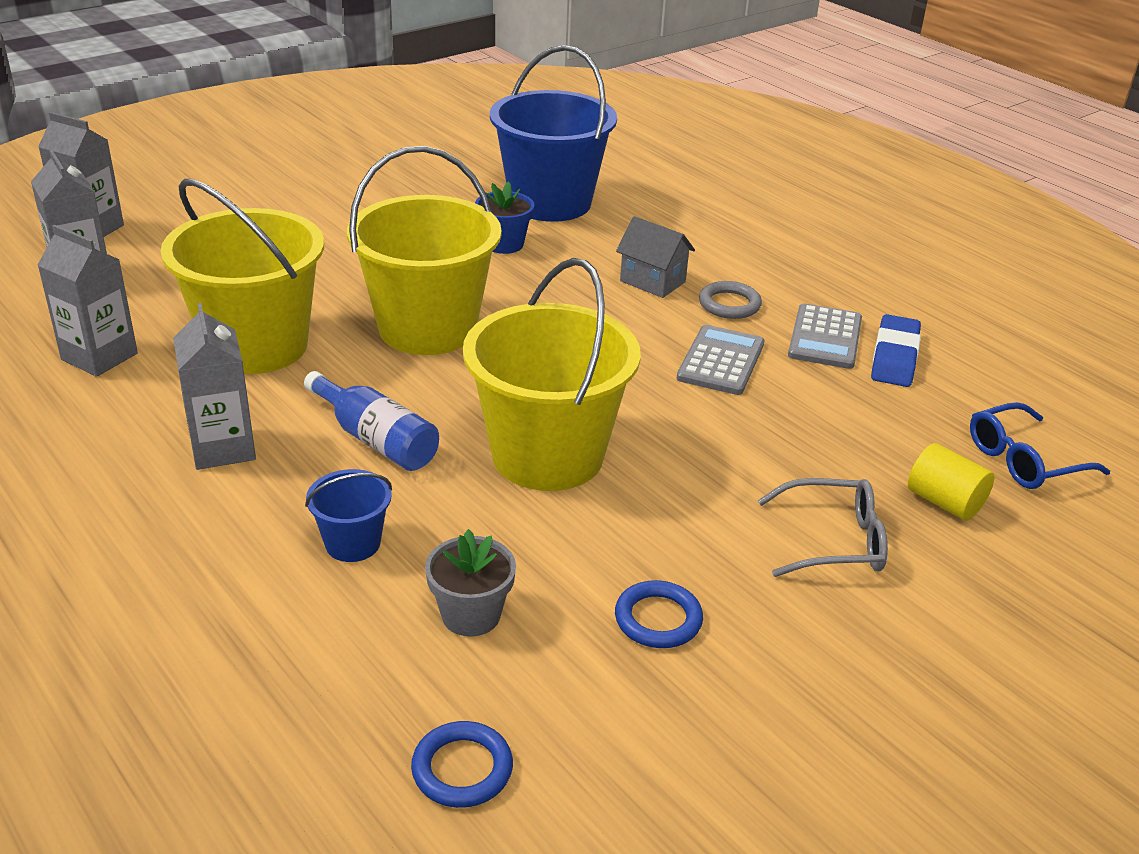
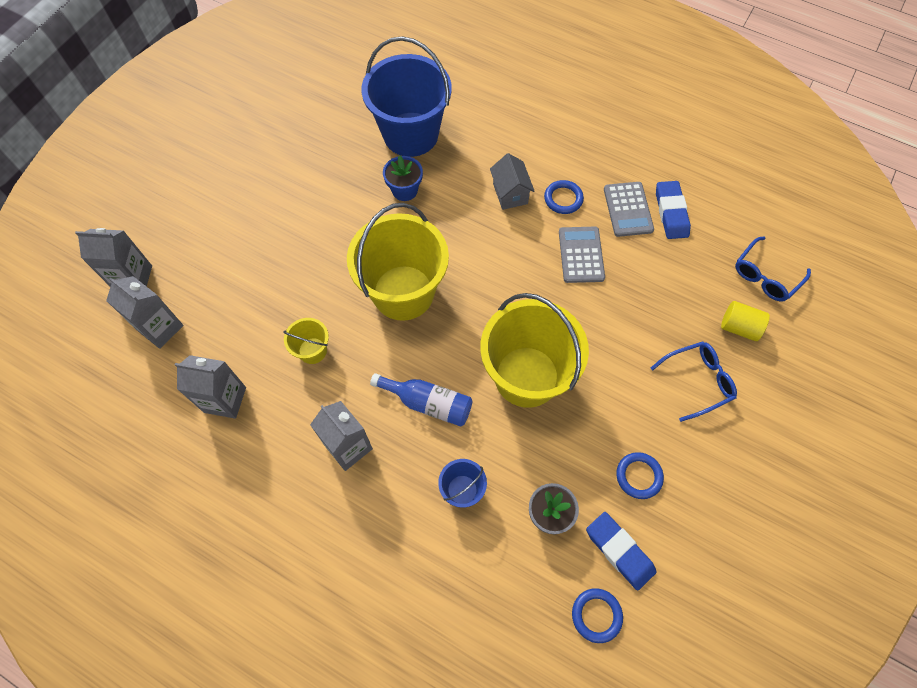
camera: 20 degrees left, 30 degrees up
yellow bucket [161,179,324,374] -> yellow bucket [283,318,329,364], size x0.44
grey house [616,216,695,298] -> grey house turned 60 degrees clockwise [490,153,534,210]
grey ring [699,281,762,319] -> blue ring [544,180,584,214]
grey glasses [758,478,888,577] -> blue glasses [651,341,737,422]
none -> blue eraser [586,512,656,590]

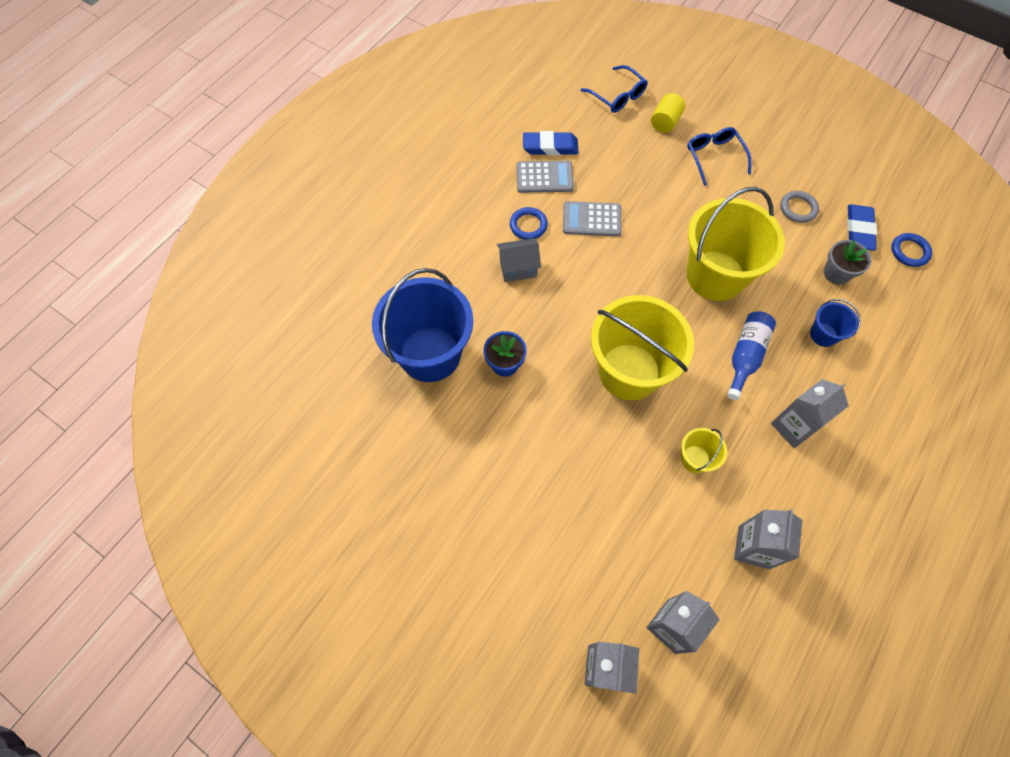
camera: 85 degrees left, 0 degrees up
blue eraser [586,512,656,590] -> blue eraser turned 45 degrees counterclockwise [847,205,877,251]
blue ring [616,452,664,499] -> grey ring [780,191,819,223]

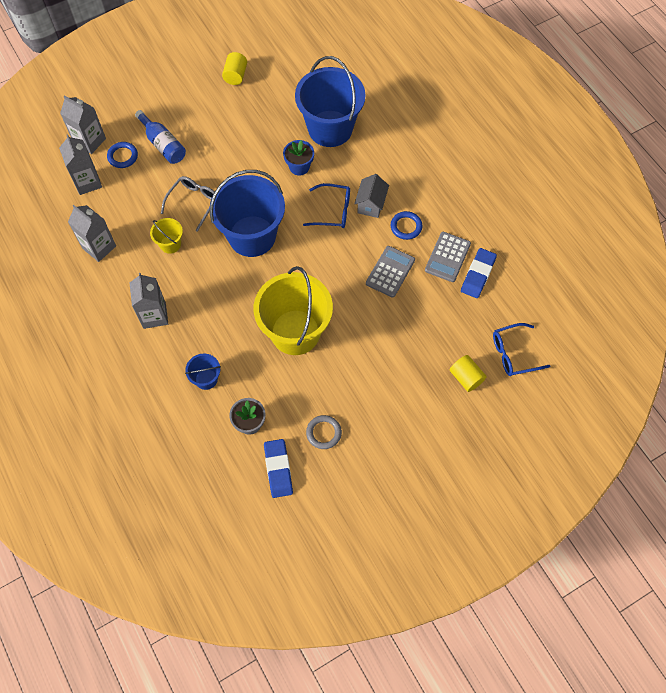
camera: 115 degrees right, 0 degrees up
yellow bucket [591,295,694,400] -> blue bucket [210,170,285,257]
blue glasses [687,127,751,186] -> blue glasses moved to [303,183,350,228]
blue bottle [727,311,776,400] -> blue bottle moved to [135,110,186,164]
blue eraser [847,205,877,251] -> blue eraser turned 45 degrees clockwise [264,439,293,498]
blue ring [891,233,932,267] -> blue ring moved to [107,142,138,168]
none -> grey glasses [161,176,215,232]
none -> yellow cylinder [222,52,247,85]

